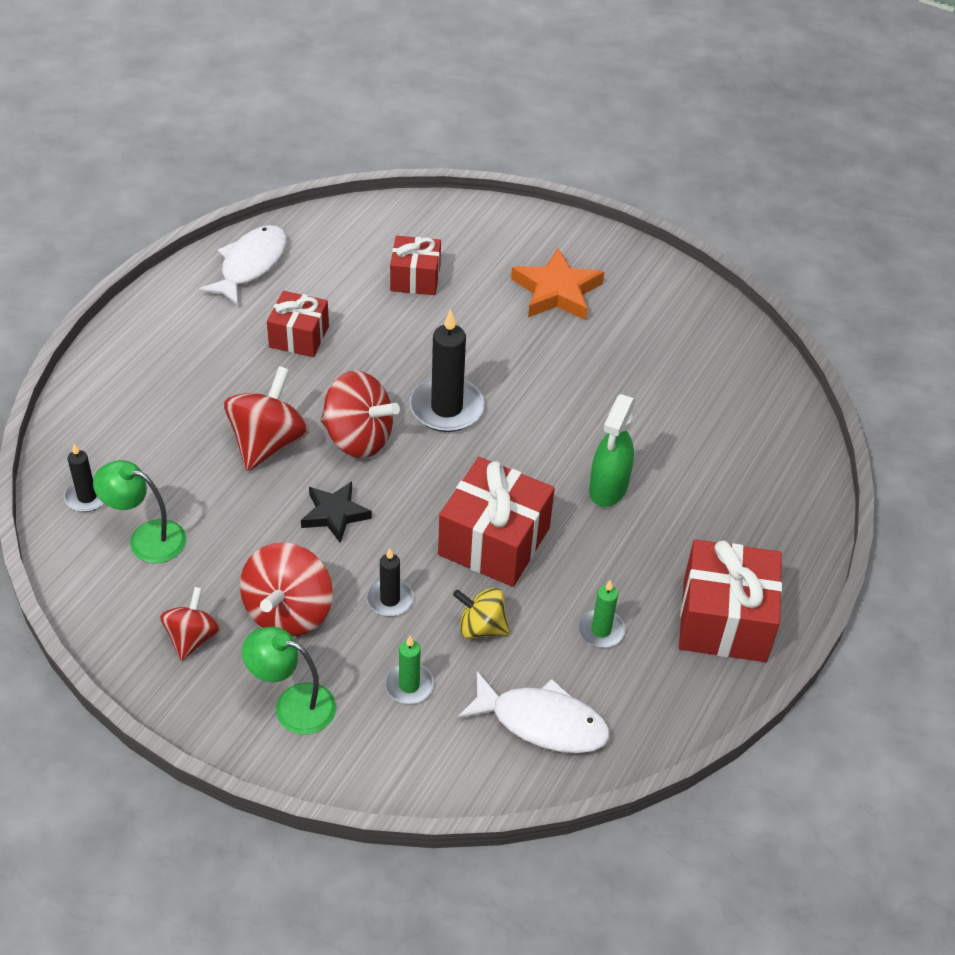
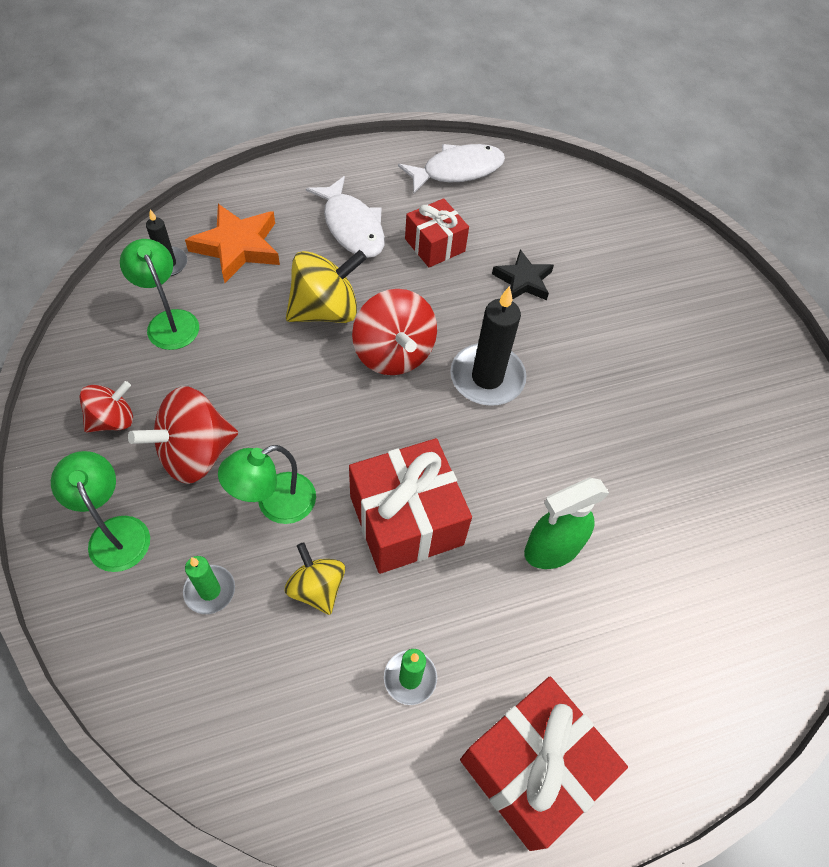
camera: 40 degrees right, 10 degrees up
red spinning top [224,366,309,471] -> yellow spinning top [286,250,367,323]
black star [301,481,372,543] -> black star moved to [492,250,554,300]
black candle [367,548,414,616] -> green lamp [218,445,316,524]
red gift [390,236,441,295] -> none
white fish [457,671,610,753] -> white fish moved to [306,176,385,258]
orange star [511,248,604,320] -> orange star moved to [185,204,280,283]

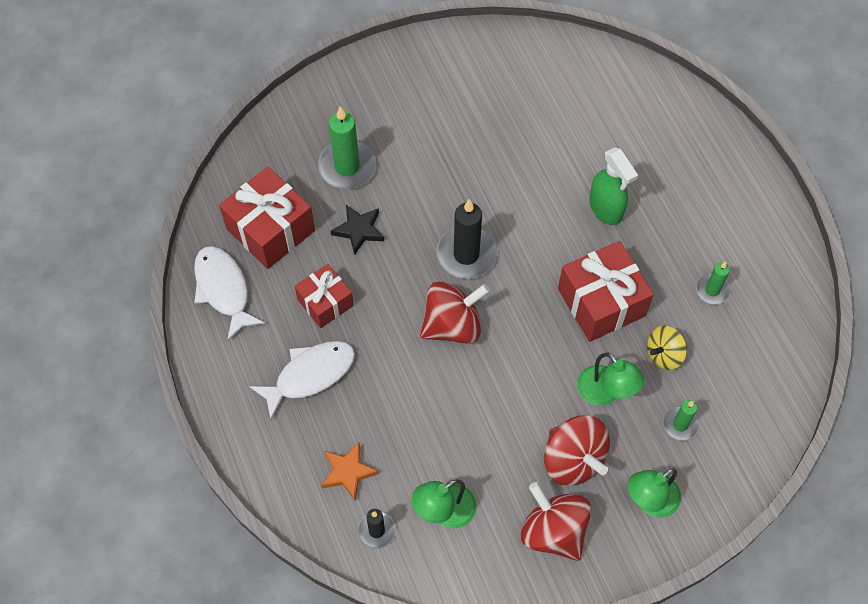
camera: 90 degrees left, 5 degrees up
red spinning top [79,381,133,433] -> red spinning top [521,482,591,561], size x1.62
orange star [185,204,280,283] -> orange star [321,442,379,500], size x0.66
yellow spinning top [286,250,367,323] -> none
red gift [460,676,628,851] -> red gift moved to [219,167,315,269]
none -> green candle [317,106,377,189]

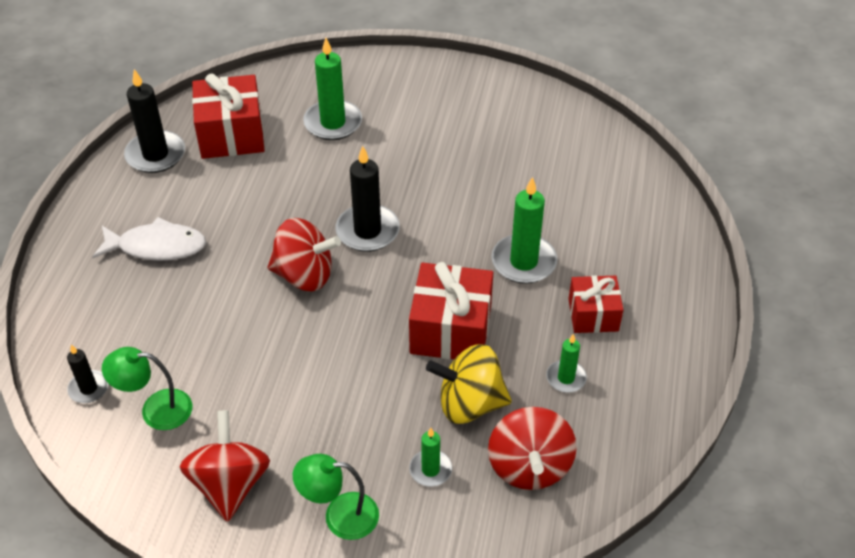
camera: 35 degrees right, 15 degrees down
white fish [194,246,265,341] -> black candle [124,69,185,173]
red gift [294,264,354,328] -> red gift moved to [568,276,623,333]
orange star [321,442,379,500] -> none
black star [331,205,384,255] -> none
red spinning top [544,415,610,486] -> red spinning top moved to [488,407,577,490]
green lamp [577,353,644,406] -> none
green spray bottle [589,147,638,225] -> green candle [491,177,557,284]
yellow spinning top [647,326,687,370] -> yellow spinning top [426,344,512,424], size x1.62

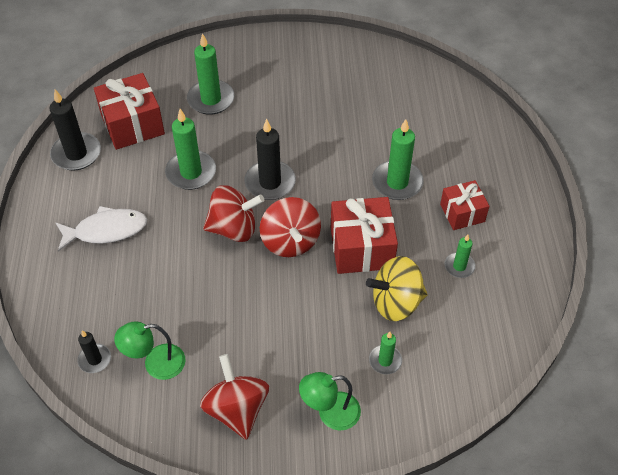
camera: 15 degrees left, 5 degrees up
red spinning top [488,407,577,490] -> red spinning top moved to [260,197,321,257]
none -> green candle [165,109,216,190]

